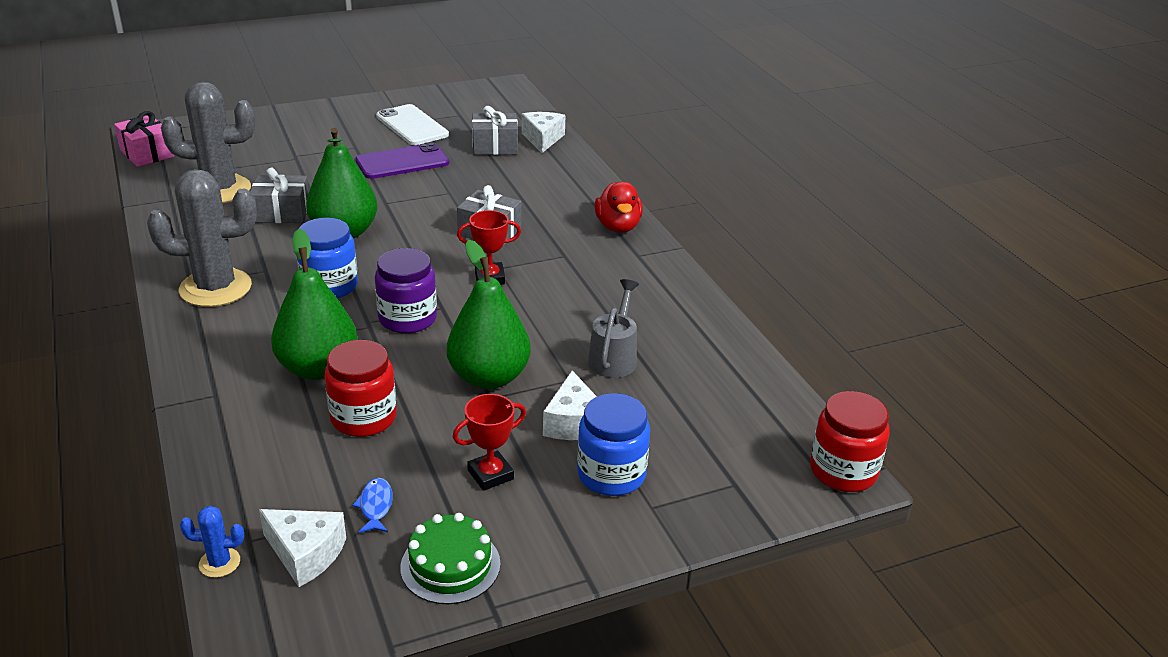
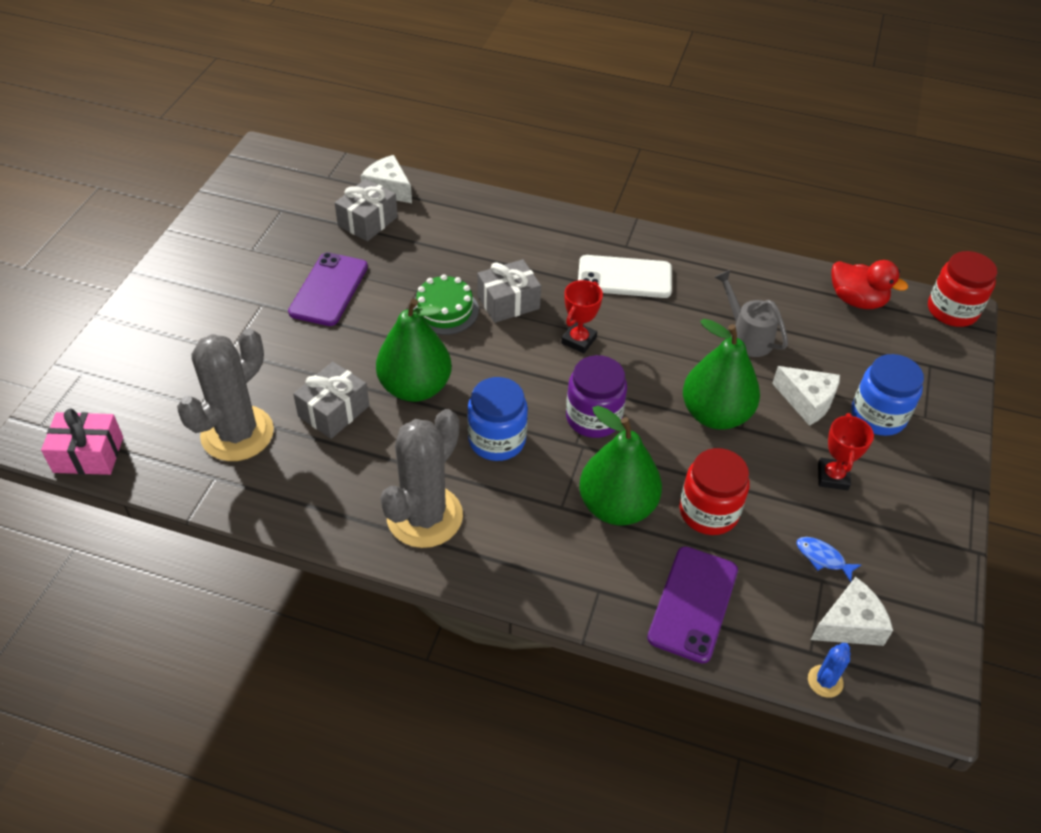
camera: 50 degrees left, 15 degrees up
white phone [376,104,449,145] -> white phone moved to [578,255,672,298]
green cake [400,513,501,604] -> green cake moved to [413,274,479,335]
red duck [594,182,643,233] -> red duck moved to [832,260,908,309]
none -> purple phone [647,546,738,664]

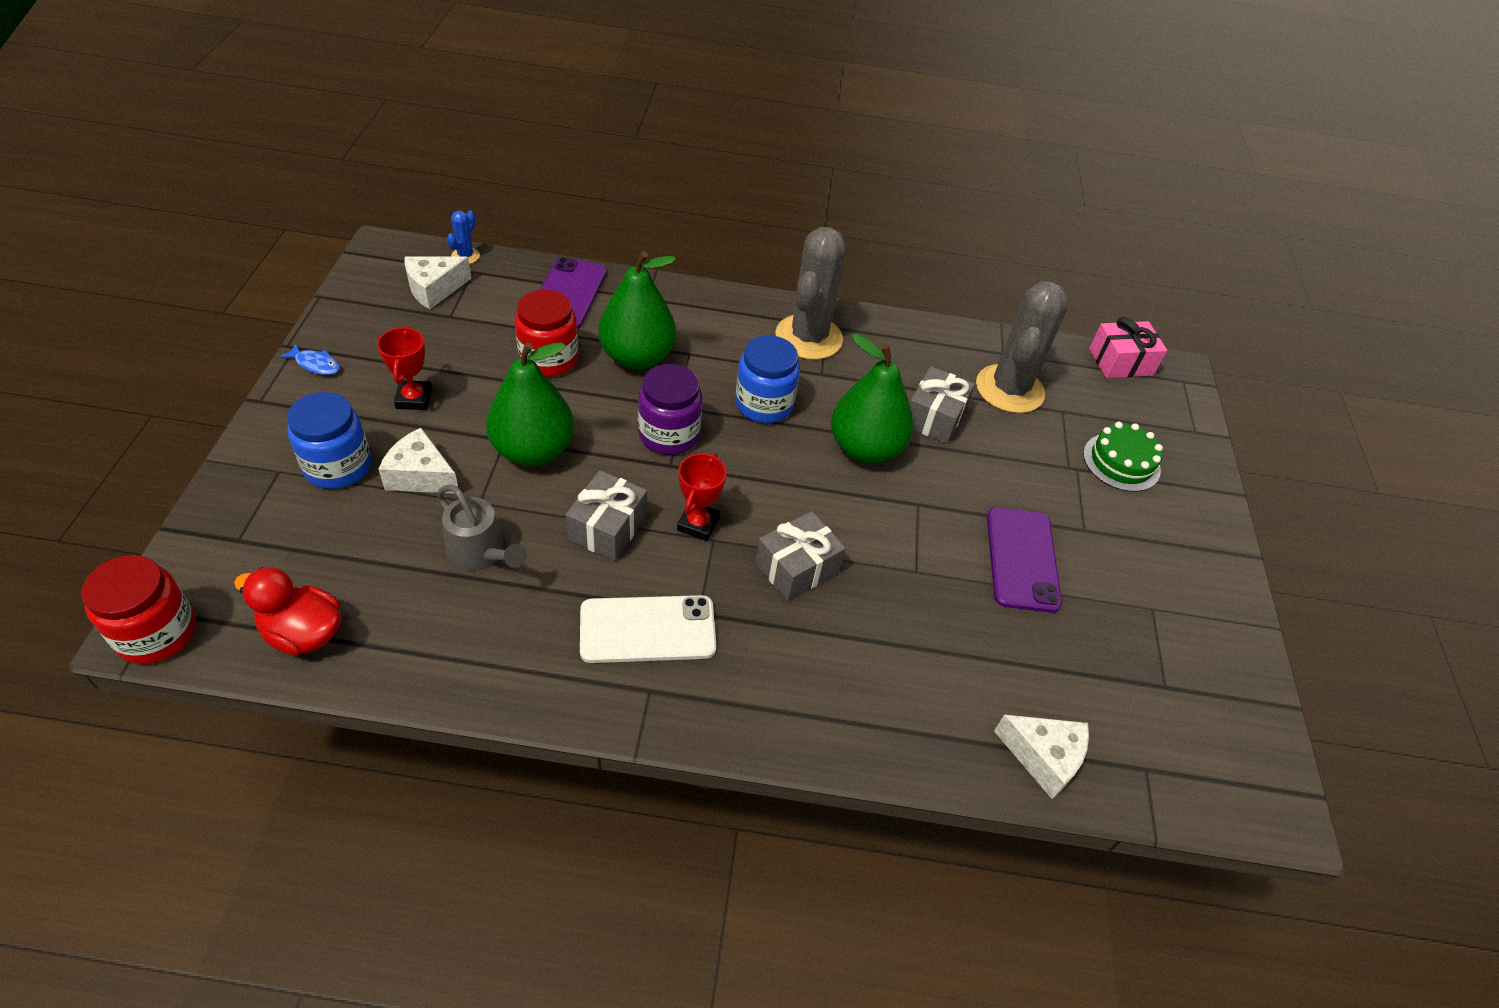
camera: 165 degrees right, 0 degrees up
grey gift [335,179,398,241] -> grey gift moved to [566,470,647,561]
green cake [413,274,479,335] -> green cake moved to [1083,422,1163,492]
blue fish [796,537,861,582] -> blue fish moved to [279,343,340,375]

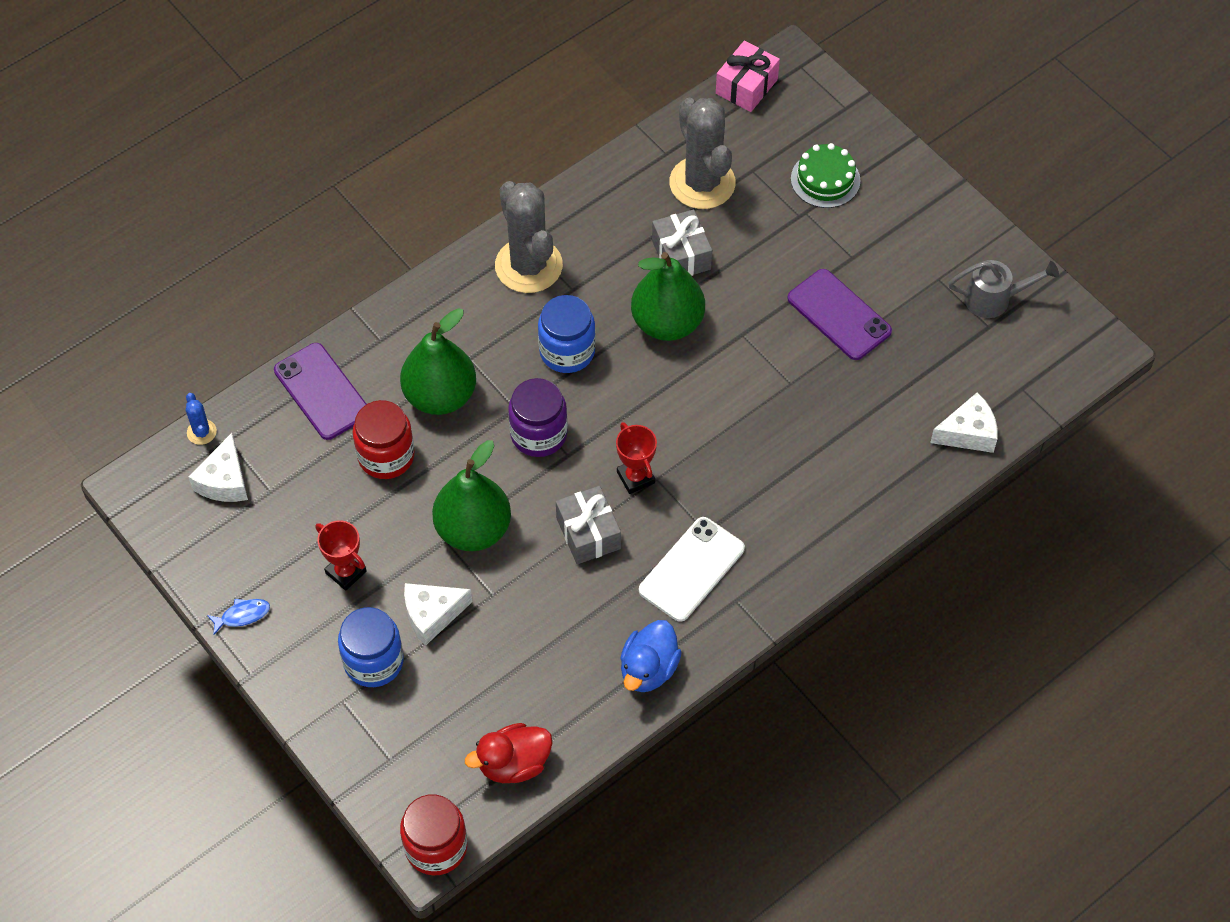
camera: 40 degrees left, 10 degrees up
grey watering can [437,484,527,571] -> grey watering can moved to [949,260,1059,318]
grey gift [755,511,846,601] -> none
none -> blue duck [620,620,682,692]

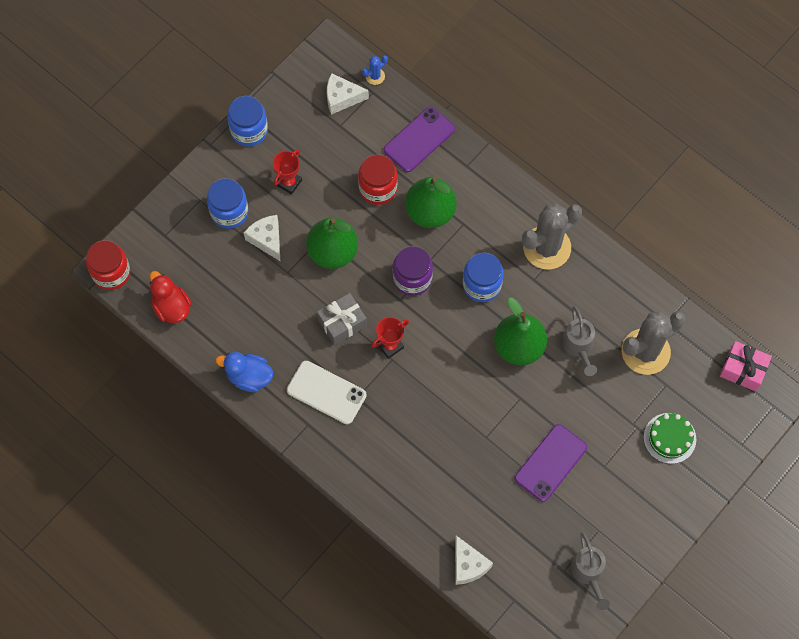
camera: 80 degrees right, 10 degrees up
blue fish [207,599,270,635] -> blue jar [227,96,268,146]
grey gift [652,209,712,276] -> grey watering can [562,306,597,376]

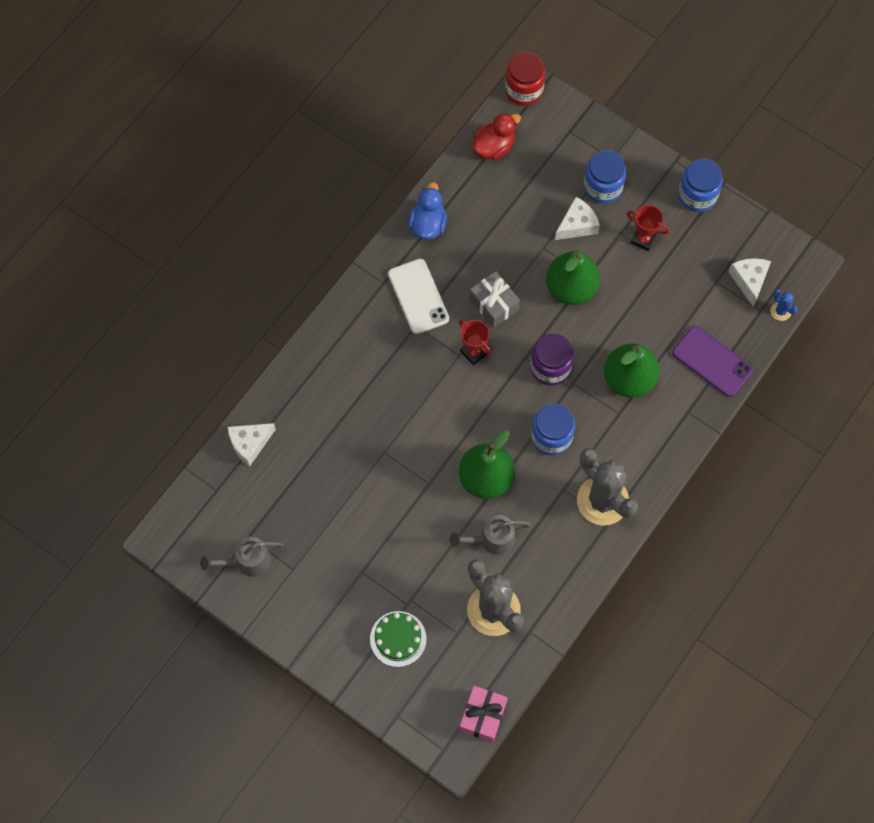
camera: 85 degrees right, 0 degrees up
white phone [287,361,367,424] -> white phone turned 45 degrees counterclockwise [388,259,449,334]
red jar [358,154,398,205] -> none
purple phone [515,424,587,502] -> none

